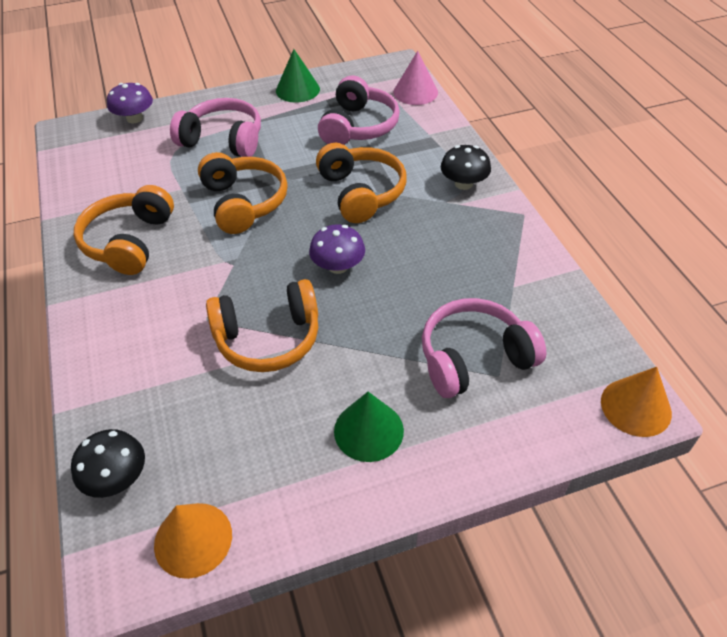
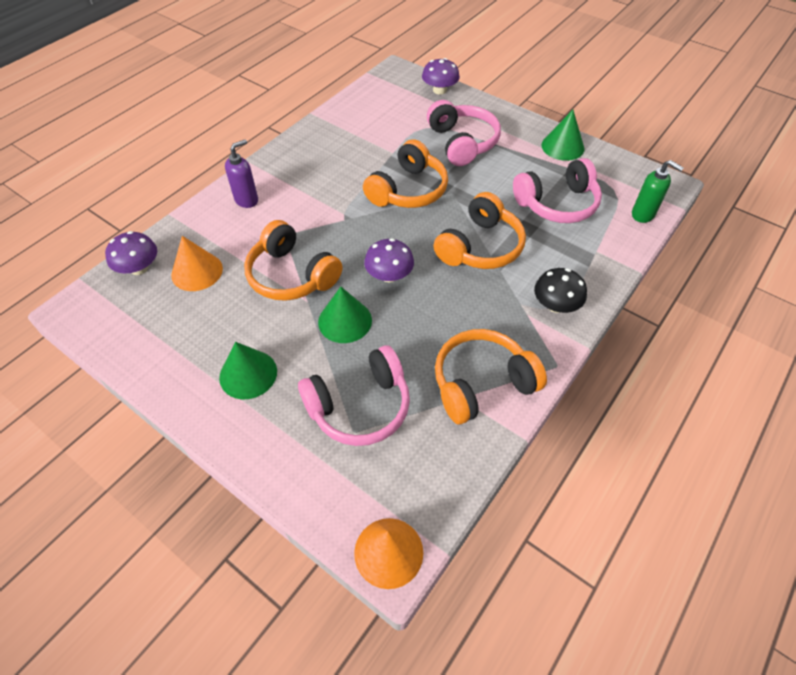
camera: 55 degrees right, 5 degrees up
black mushroom [71,429,145,498] -> purple mushroom [105,231,157,275]
orange headphones [74,185,174,275] -> orange headphones moved to [435,329,547,424]
orange cone [154,503,232,579] -> orange cone moved to [171,236,223,291]
pink cone [394,51,438,105] -> green soap dispenser [632,160,684,223]
pink headphones [422,298,546,398] -> pink headphones turned 120 degrees clockwise [298,346,410,446]
none -> purple soap dispenser [225,139,258,208]
none -> green cone [318,287,372,343]

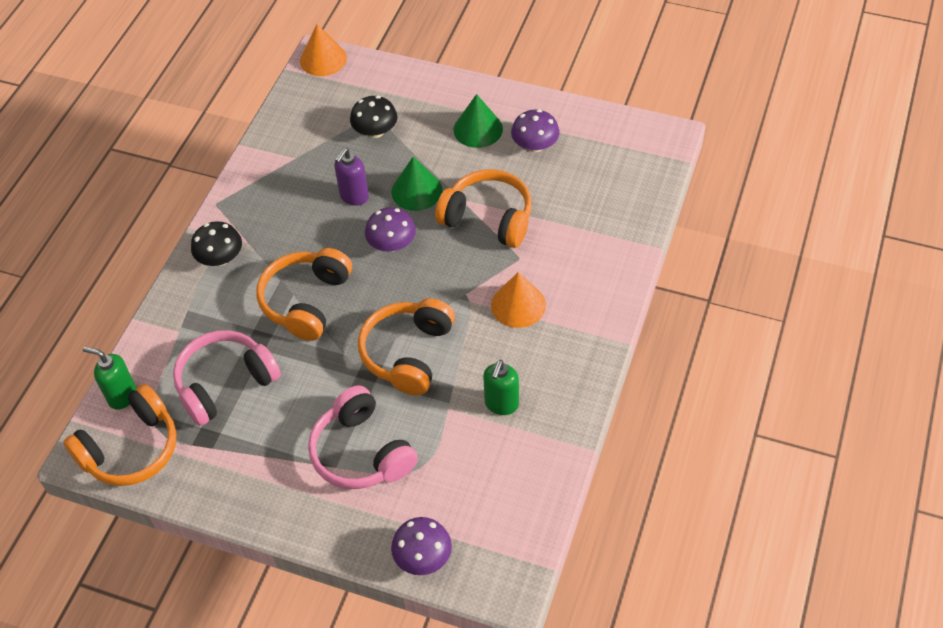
camera: 165 degrees right, 0 degrees up
purple mushroom [105,231,157,275] -> purple mushroom moved to [511,109,559,152]
orange cone [171,236,223,291] -> orange cone moved to [491,272,546,328]
purple soap dispenser [225,139,258,208] -> purple soap dispenser moved to [334,148,369,206]
pink headphones [298,346,410,446] -> black mushroom [350,96,397,138]
orange headphones [435,329,547,424] -> orange headphones moved to [63,384,176,486]
green cone [541,110,584,161] -> none
none -> green soap dispenser [483,360,519,415]

